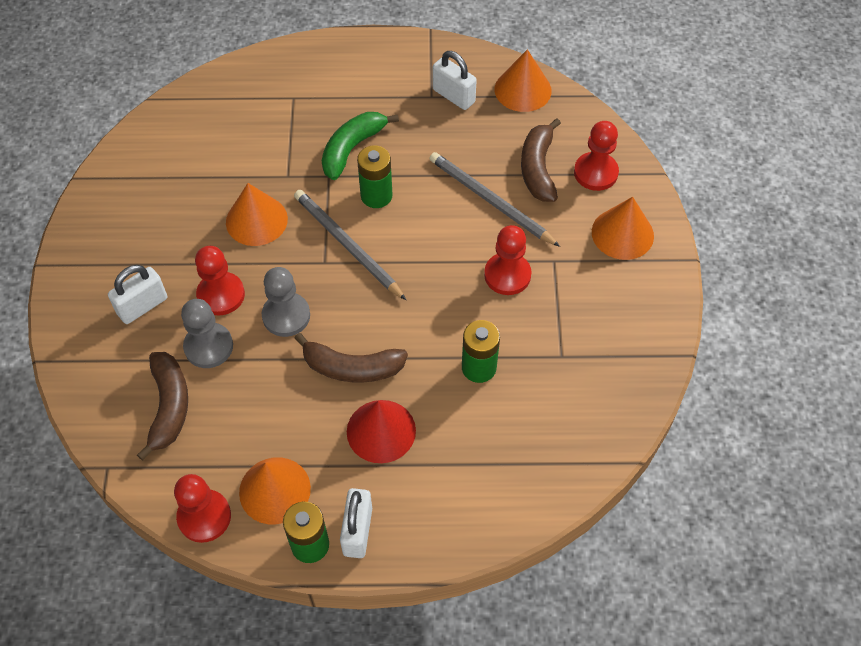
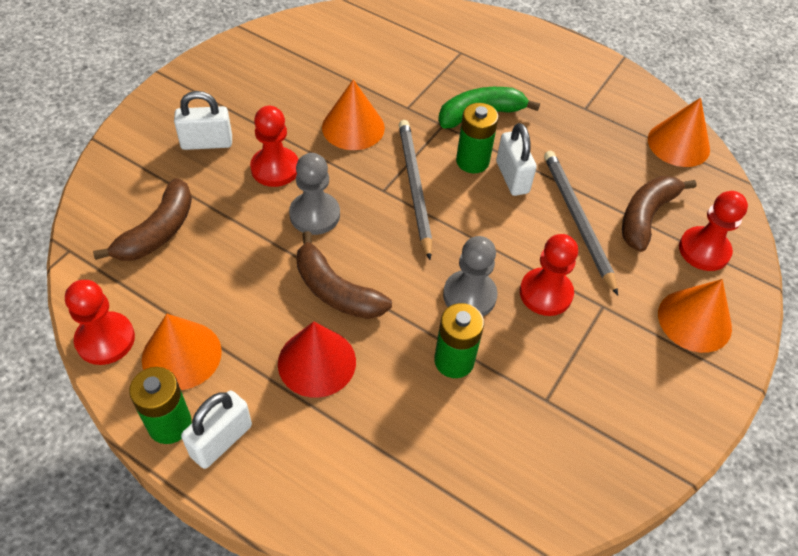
camera: 30 degrees right, 5 degrees down
grey pawn [181,299,233,368] -> grey pawn moved to [443,236,498,316]
white padlock [433,51,477,110] -> white padlock moved to [496,123,537,196]

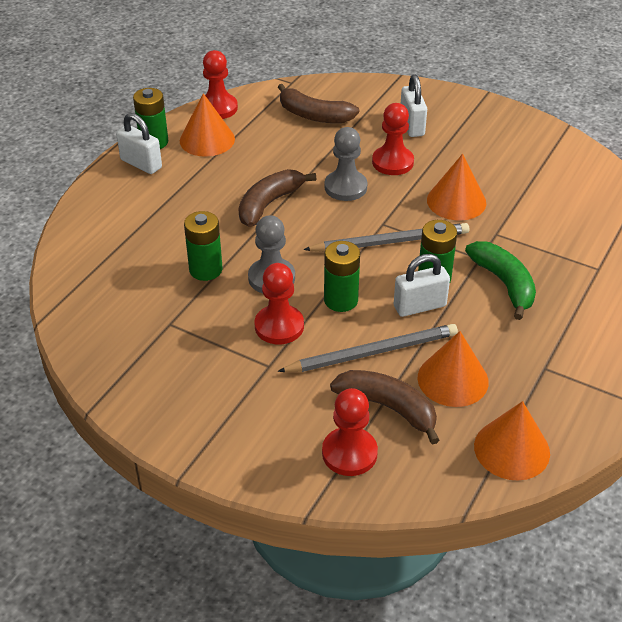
camera: 90 degrees right, 10 degrees down
red cone [278,321,356,398] -> none
orange cone [658,279,732,353] -> orange cone moved to [418,331,489,407]
none -> green battery [324,241,360,312]

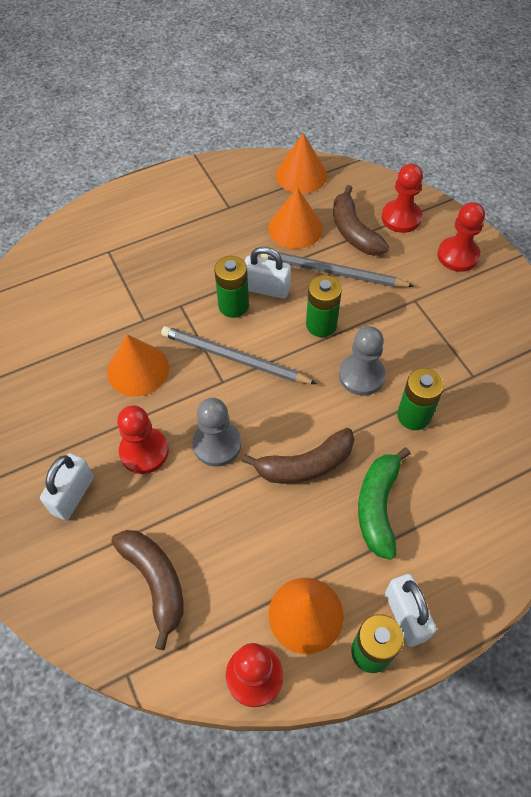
camera: 145 degrees left, 15 degrees up
red pawn [254,263,304,344] -> red pawn moved to [438,202,485,272]
green banana [465,241,536,320] -> green banana moved to [358,447,411,560]

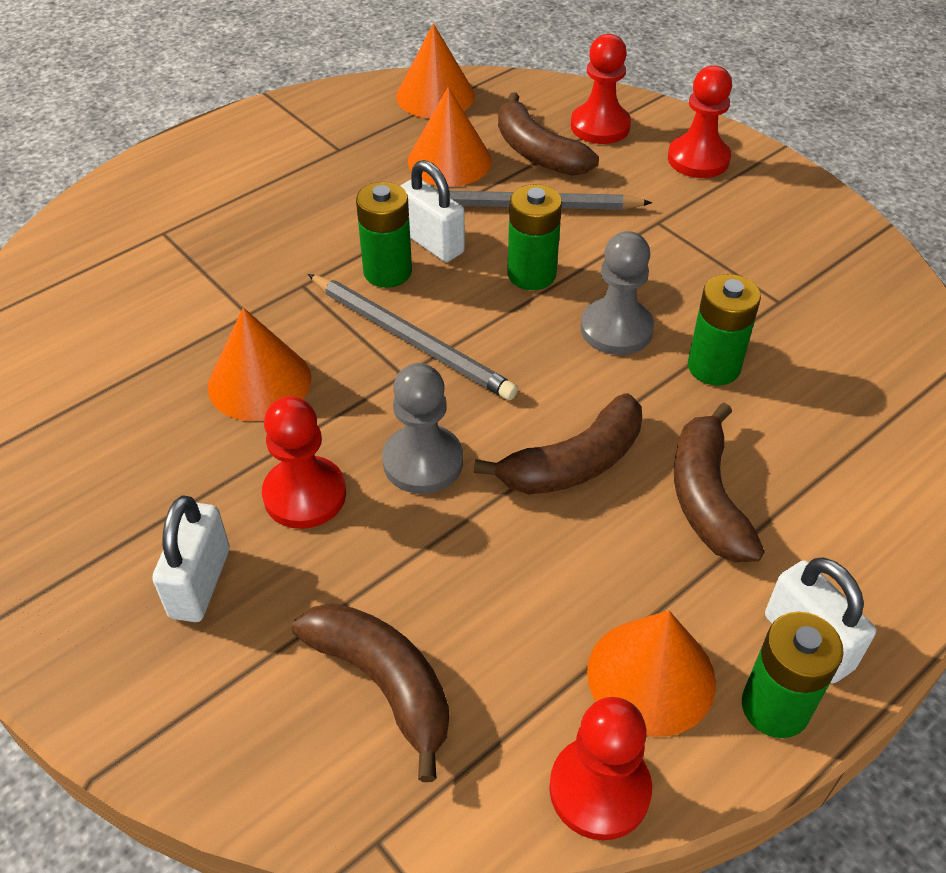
camera: 15 degrees left, 10 degrees down
grey pencil [161,326,317,384] -> grey pencil turned 150 degrees counterclockwise [308,274,518,400]
white padlock [245,247,291,299] -> white padlock turned 45 degrees clockwise [400,160,465,262]
green banana [358,447,411,560] -> brown banana [674,403,765,562]

